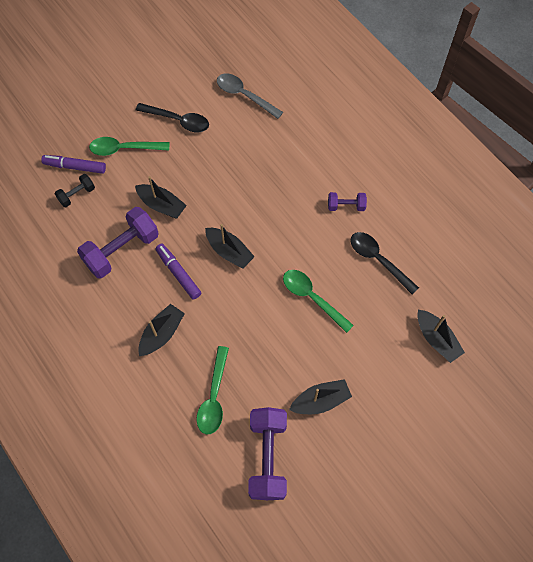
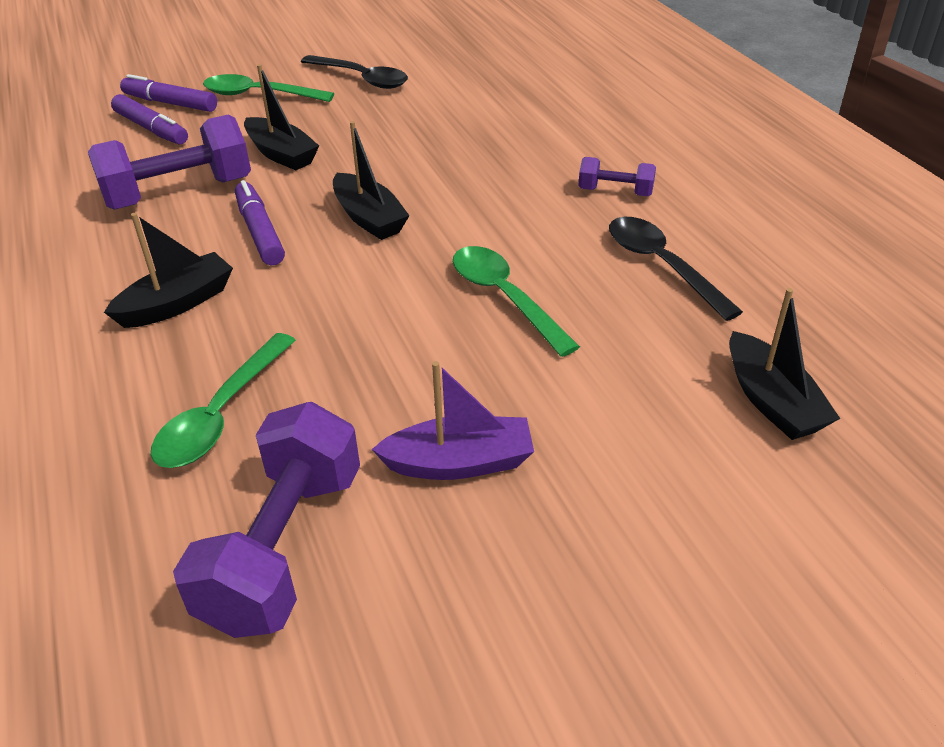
camera: 15 degrees right, 25 degrees down
black dumbbell [55,174,95,207] -> purple marker [111,94,188,145]
grey spoon [217,74,283,119] -> none
black boat [289,379,352,414] -> purple boat [372,361,534,480]

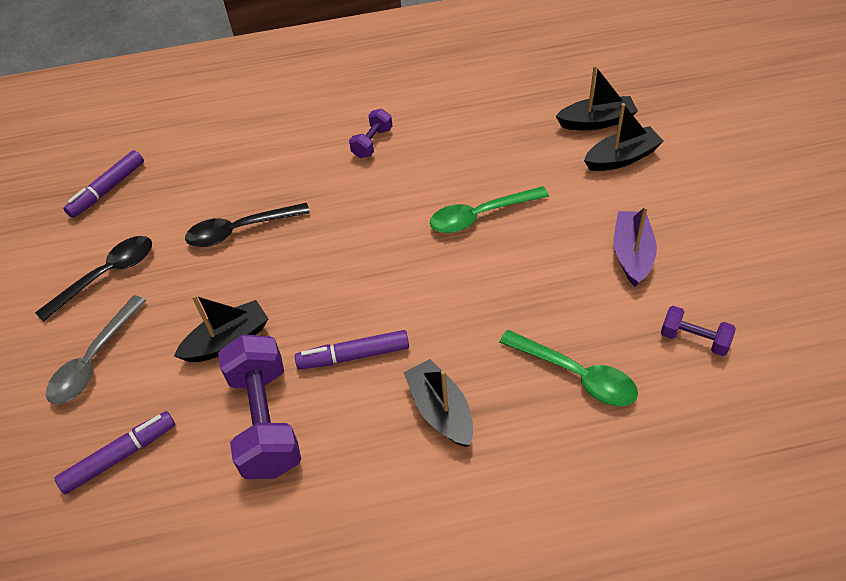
camera: 75 degrees left, 10 degrees up
purple marker [120,74,217,112] -> purple marker moved to [63,150,144,218]
purple dumbbell [173,402,360,638] -> purple dumbbell [661,306,736,356], size x0.50
green spoon [203,74,334,102] -> grey spoon [46,295,146,405]
black boat [333,121,410,240] -> black boat moved to [584,103,664,171]
black spoon [609,217,743,321] -> black spoon moved to [185,203,310,247]

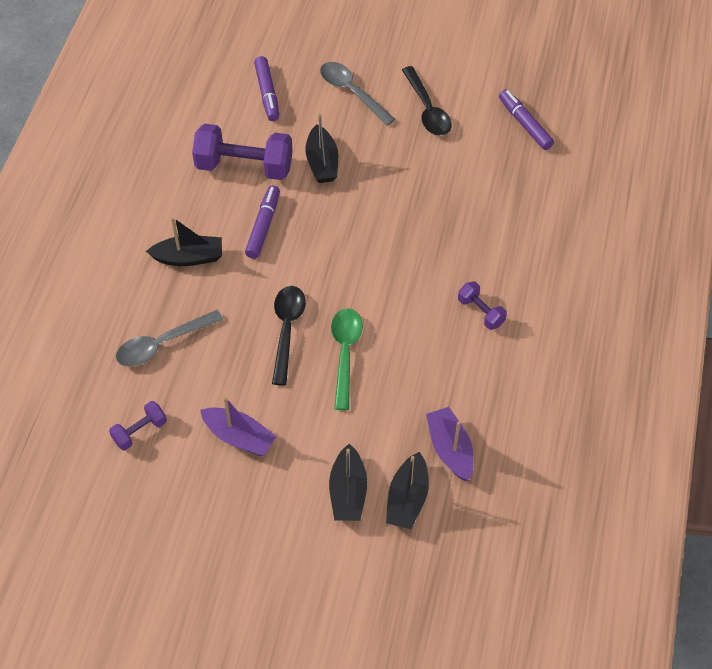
camera: 110 degrees right, 5 degrees up
black spoon [185,203,310,247] -> black spoon moved to [272,286,306,386]
green spoon [499,330,638,406] -> grey spoon [116,310,223,367]
none -> purple boat [426,407,474,481]

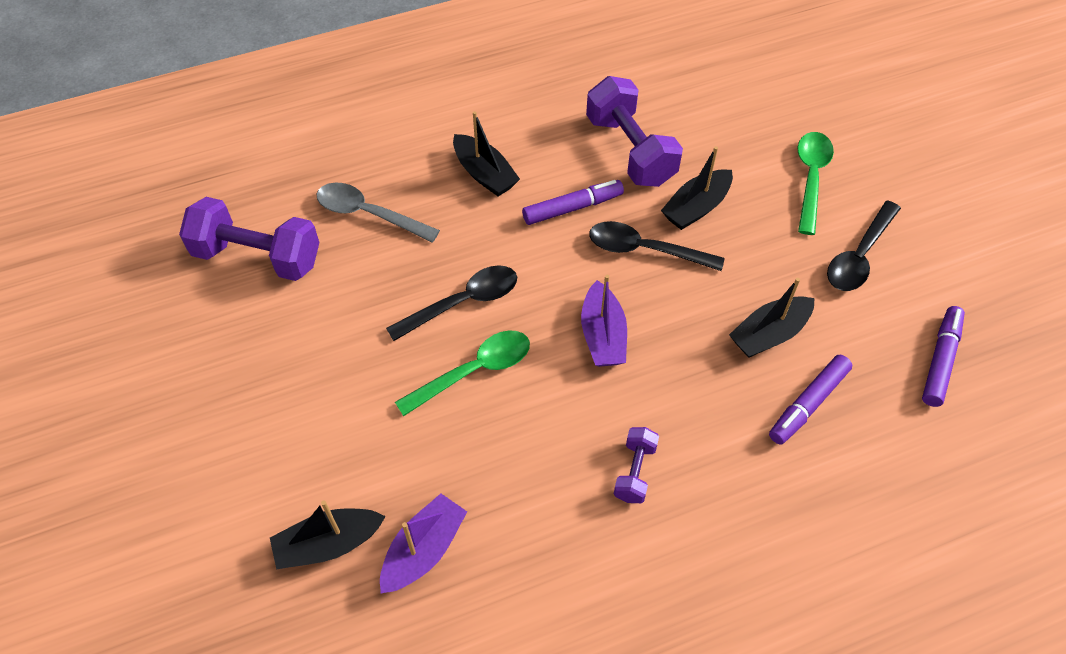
camera: 55 degrees right, 0 degrees up
purple dumbbell [109,401,167,450] -> purple dumbbell [179,197,320,281], size x1.98
purple boat [200,396,277,456] -> purple boat moved to [581,275,627,367]
purple marker [254,56,279,121] -> purple marker moved to [769,355,852,444]
grey spoon [320,62,395,126] -> green spoon [798,132,834,235]
black boat [329,444,367,521] -> black boat moved to [729,278,815,358]
none -> black spoon [589,221,724,271]

